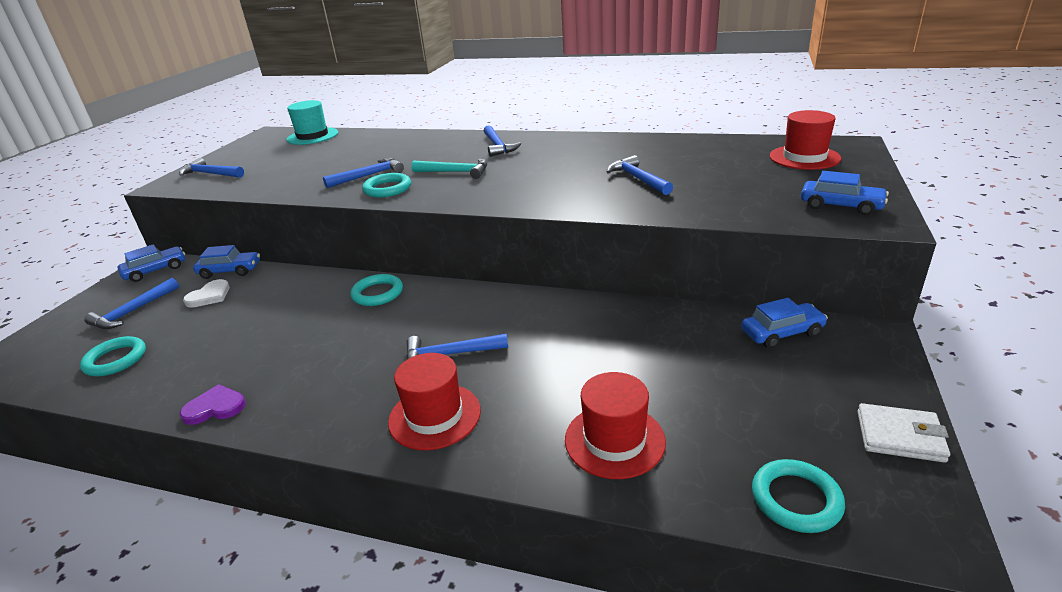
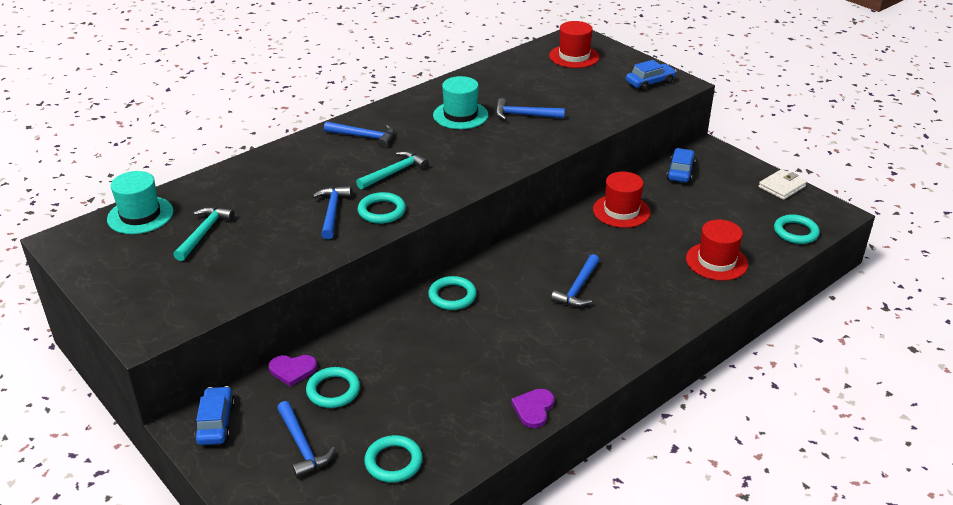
camera: 60 degrees left, 5 degrees up
blue hammer [179,158,244,178] -> none
white heart [183,279,230,308] -> turquoise ring [306,367,360,408]
blue car [193,245,260,279] -> purple heart [269,355,317,387]
red hat [388,353,481,450] -> red hat moved to [593,172,651,228]
none -> turquoise hammer [173,207,235,261]
none -> turquoise hat [433,76,488,129]

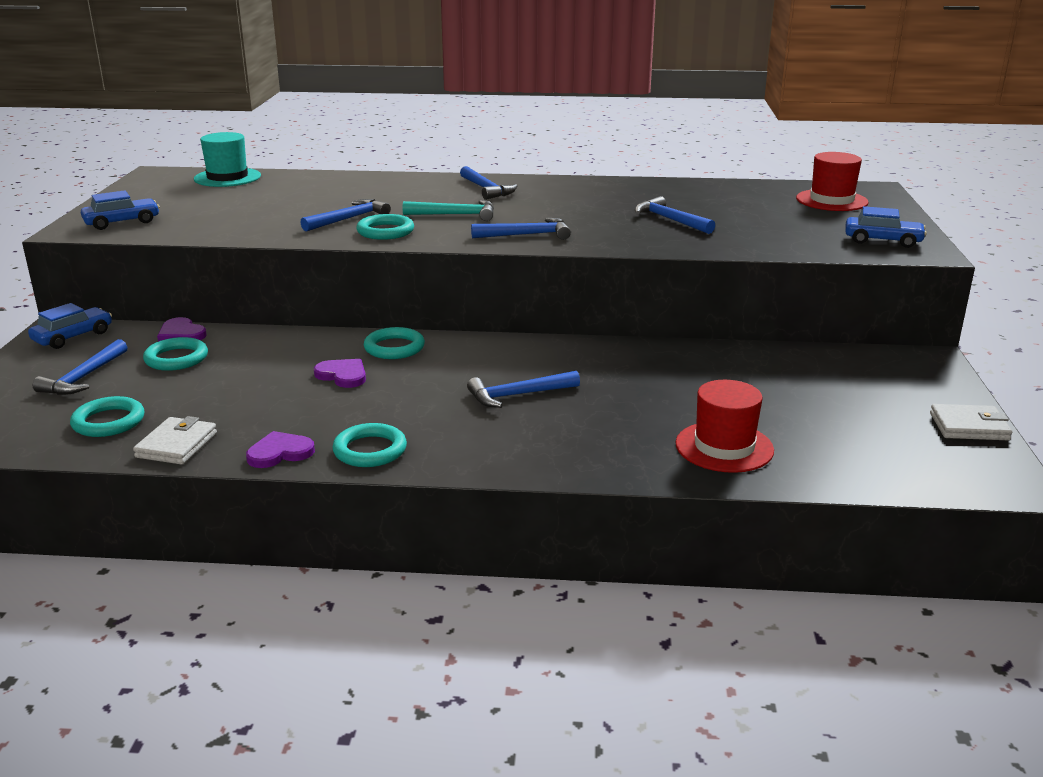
camera: 45 degrees right, 10 degrees down
turquoise hammer [173,207,235,261] -> none
turquoise hat [433,76,488,129] -> none
red hat [593,172,651,228] -> none
blue car [667,148,696,182] -> blue car moved to [81,190,160,230]
turquoise ring [774,214,820,244] -> turquoise ring moved to [332,423,407,467]
none -> white wallet [133,416,217,465]
none -> purple heart [314,359,366,388]
none -> blue hammer [471,218,571,240]

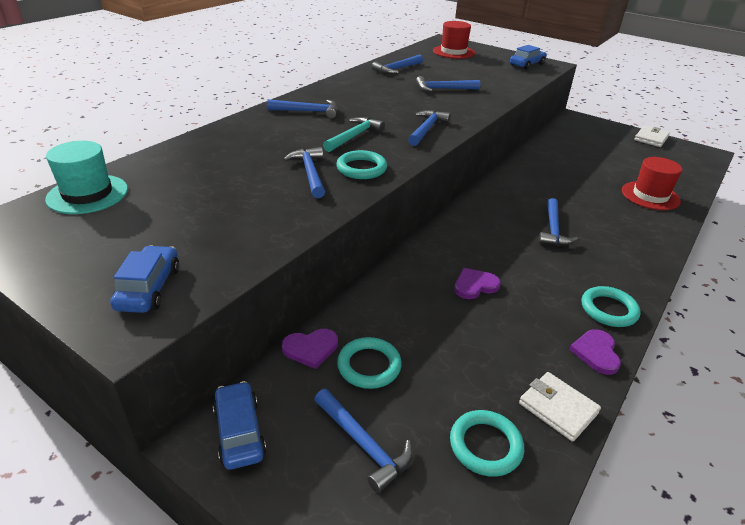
camera: 60 degrees left, 10 degrees up
turquoise ring [364,327,425,359] -> none
none -> blue hammer [372,54,423,74]

